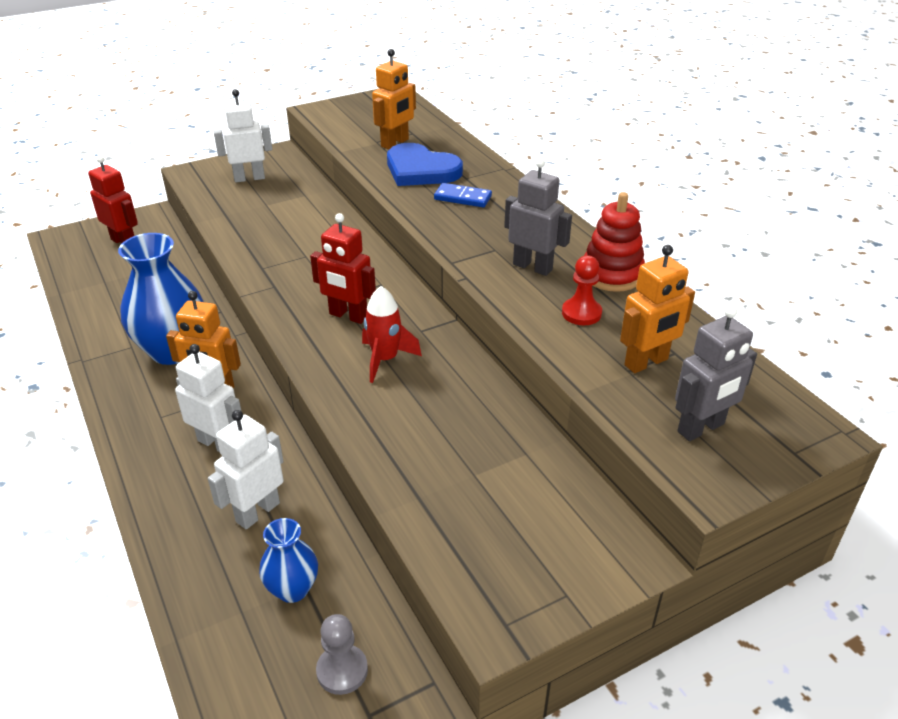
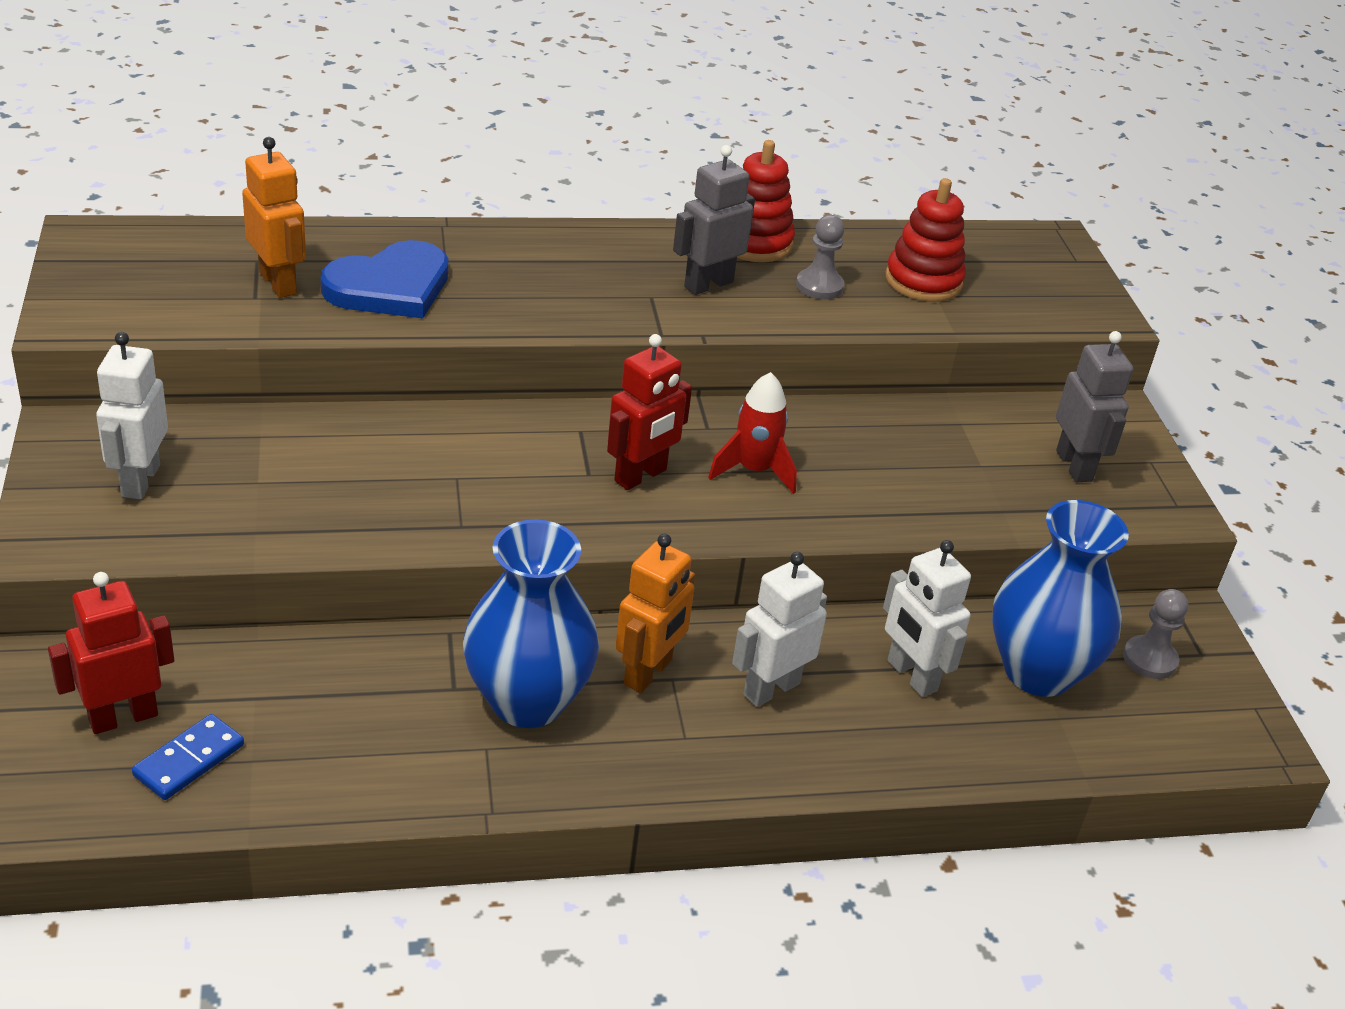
camera: 75 degrees left, 0 degrees up
blue vase [259,518,318,603] -> blue vase [992,500,1129,697], size x1.86
blue domino [434,183,492,207] -> blue domino moved to [132,714,244,800]
red pawn [562,255,602,325] -> grey pawn [796,215,844,299]
orange robot [620,245,695,373] -> red stacking toy [886,178,966,302]
grey robot [675,306,757,441] -> grey robot moved to [1056,331,1133,482]

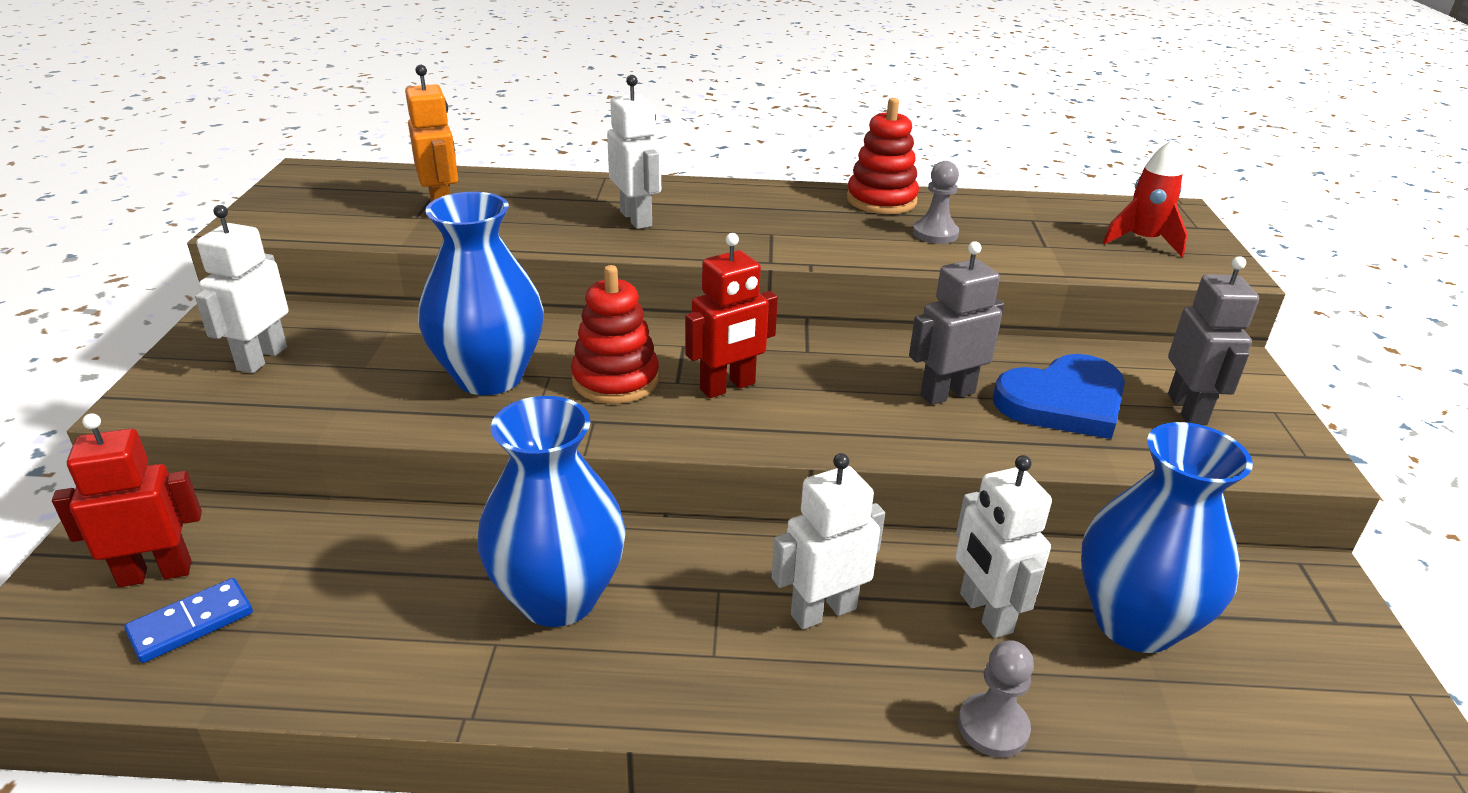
camera: 15 degrees right, 5 degrees down
blue heart [320,240,448,318] -> blue heart moved to [993,354,1125,439]
orange robot [616,534,695,693] -> none
grey robot [673,145,755,295] -> grey robot moved to [909,241,1005,405]
red rocket [708,372,797,494] -> red rocket moved to [1103,140,1188,257]
red stacking toy [886,178,966,302] -> red stacking toy moved to [571,265,659,404]
grey pawn [1123,589,1188,679] -> grey pawn moved to [958,640,1034,758]
none -> blue vase [418,192,543,395]
none -> white robot [607,75,661,229]

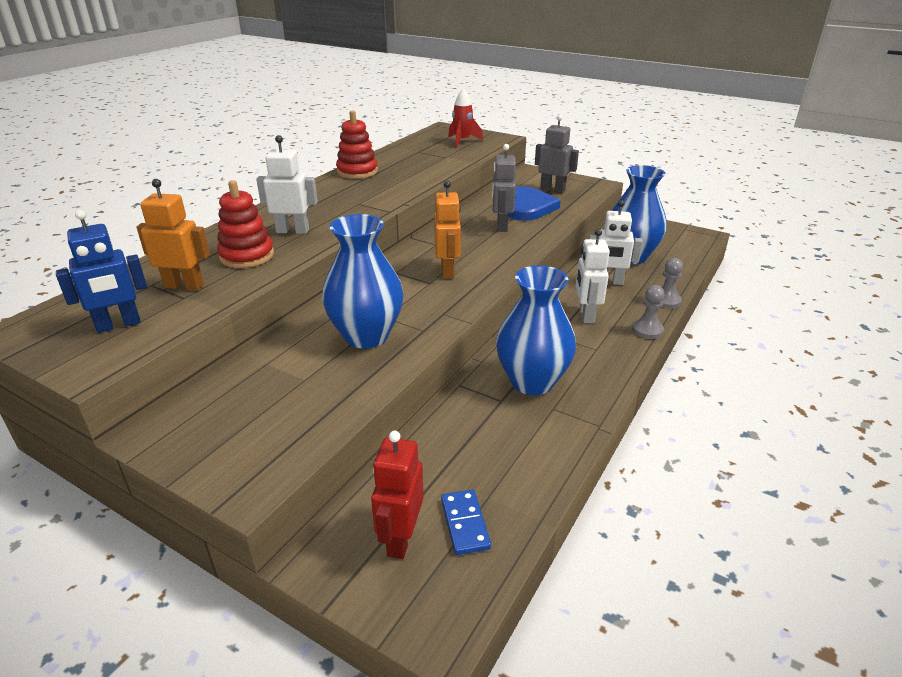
camera: 60 degrees left, 0 degrees up
white robot [195,205,289,373] -> none
red stacking toy [571,265,659,404] -> red stacking toy moved to [217,180,274,268]
red robot [685,233,778,398] -> orange robot [434,181,461,279]
grey pawn [913,161,959,244] -> grey pawn moved to [632,285,665,339]
none -> blue robot [56,210,147,333]

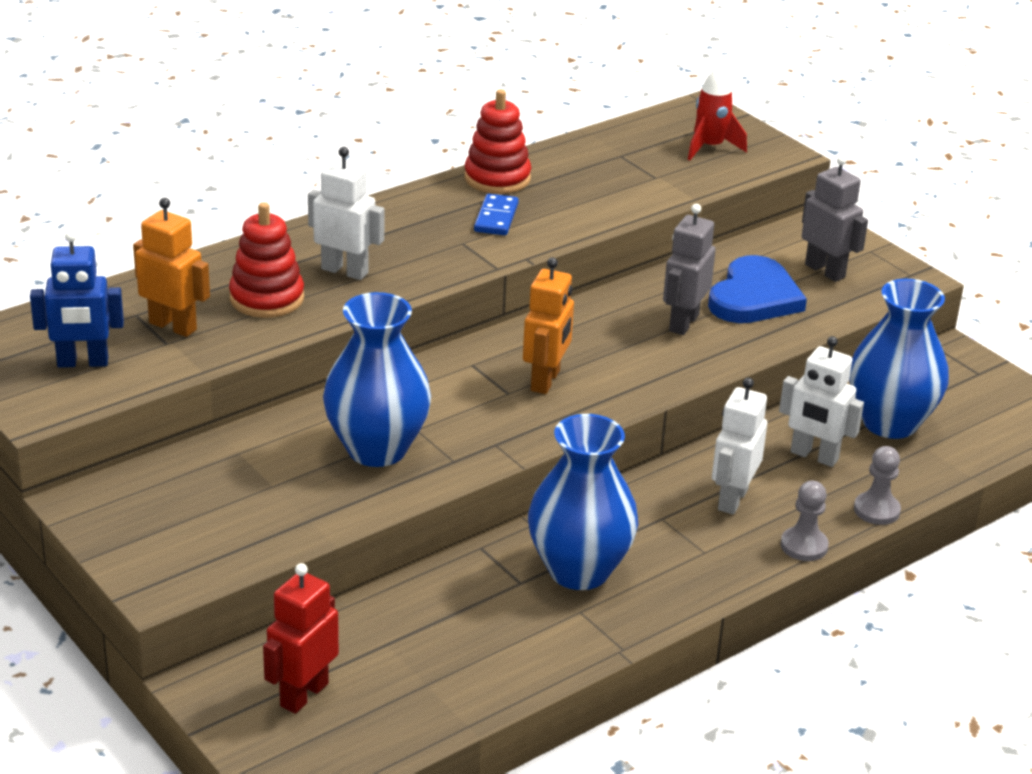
camera: 20 degrees right, 0 degrees up
blue domino [441,490,491,555] -> blue domino moved to [474,193,519,235]

